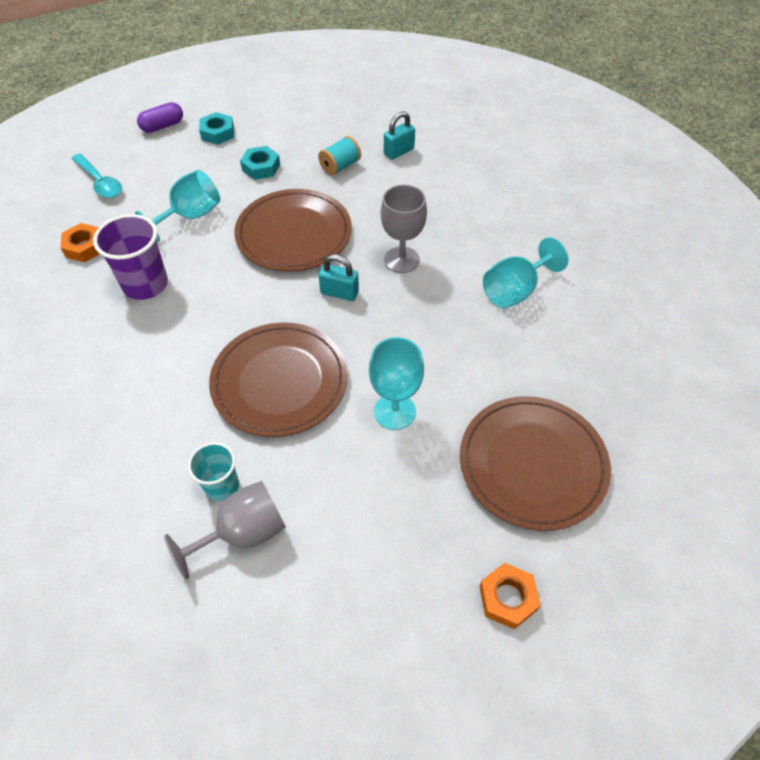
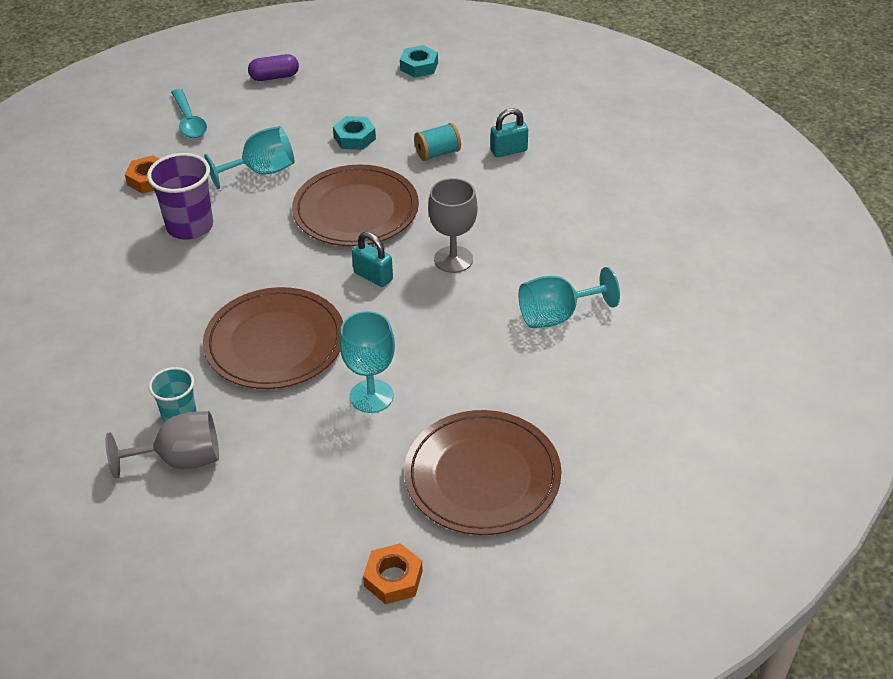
camera: 20 degrees right, 10 degrees down
turquoise nut [199,112,234,145] -> turquoise nut moved to [400,45,438,77]

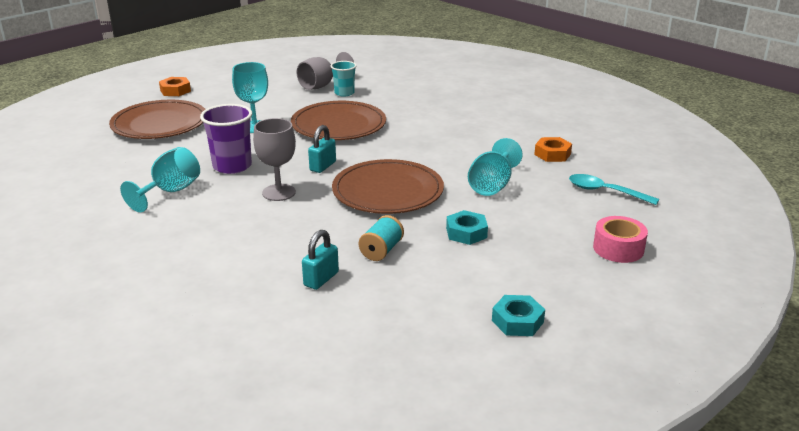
camera: 140 degrees right, 15 degrees down
purple cup [147,153,213,240] -> purple cup moved to [200,104,252,174]
purple capsule [248,54,299,81] -> pink tape [593,216,648,263]
turquoise padlock [352,232,393,287] -> turquoise padlock turned 60 degrees counterclockwise [308,125,336,173]

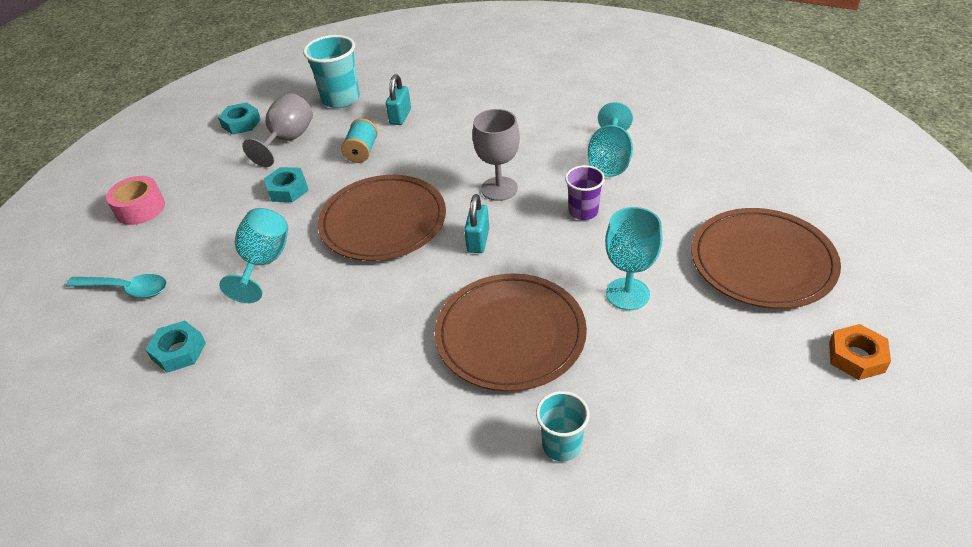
camera: 165 degrees right, 15 degrees up
purple cup [200,104,252,174] -> purple cup [565,165,605,220], size x0.62
grey goblet [297,52,354,90] -> grey goblet moved to [242,93,313,167]
orange nut [534,137,572,162] -> turquoise nut [145,320,206,373]
none -> turquoise cup [303,35,360,108]

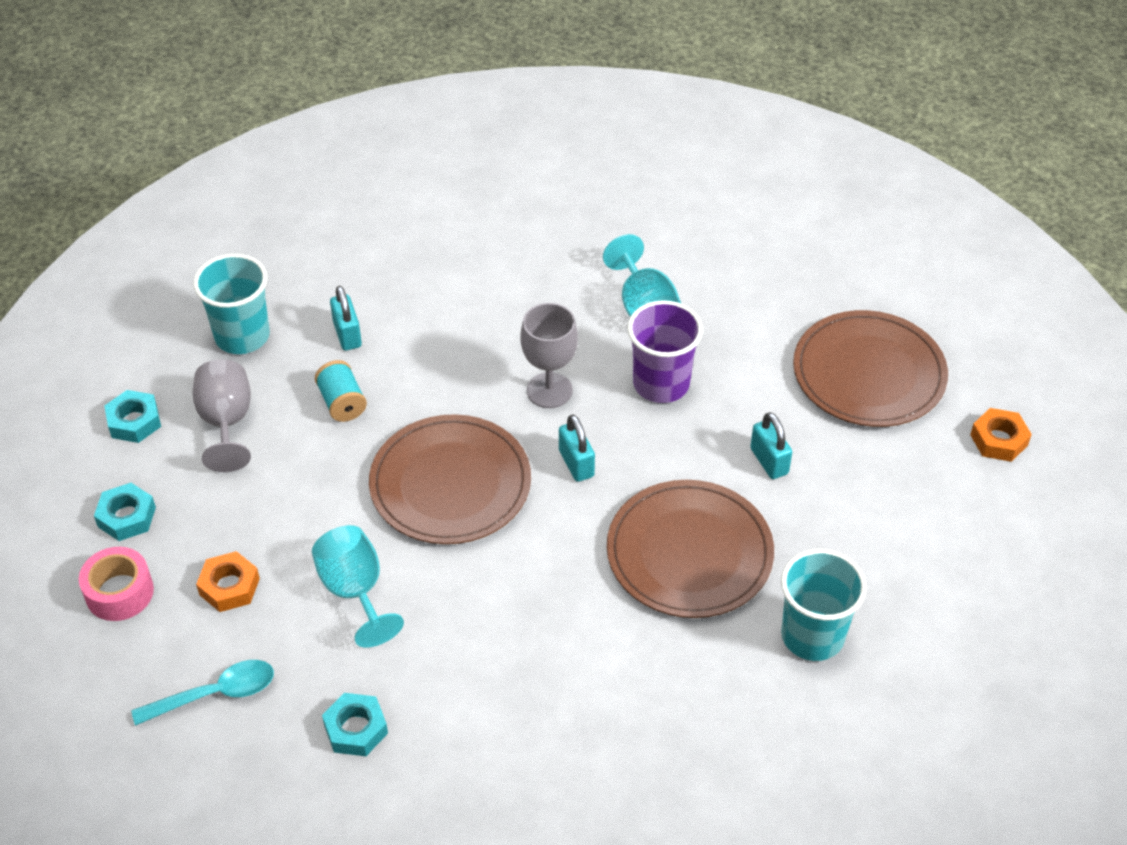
camera: 35 degrees left, 5 degrees up
turquoise nut [264,167,309,202] -> turquoise nut moved to [94,483,156,541]
turquoise cup [536,391,589,462] -> turquoise cup [781,549,867,661], size x1.60
purple cup [565,165,605,220] -> purple cup [627,300,703,403], size x1.60
turquoise goblet [605,207,662,310] -> turquoise padlock [750,412,792,479]
none -> orange nut [196,551,260,612]

